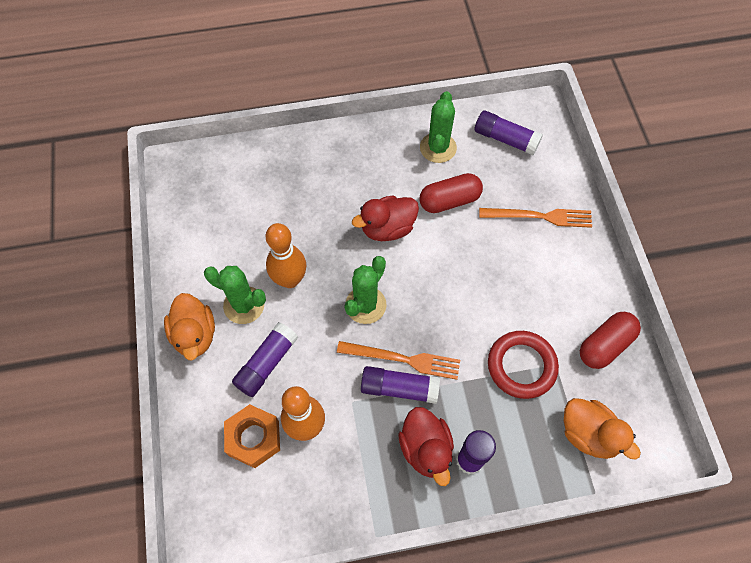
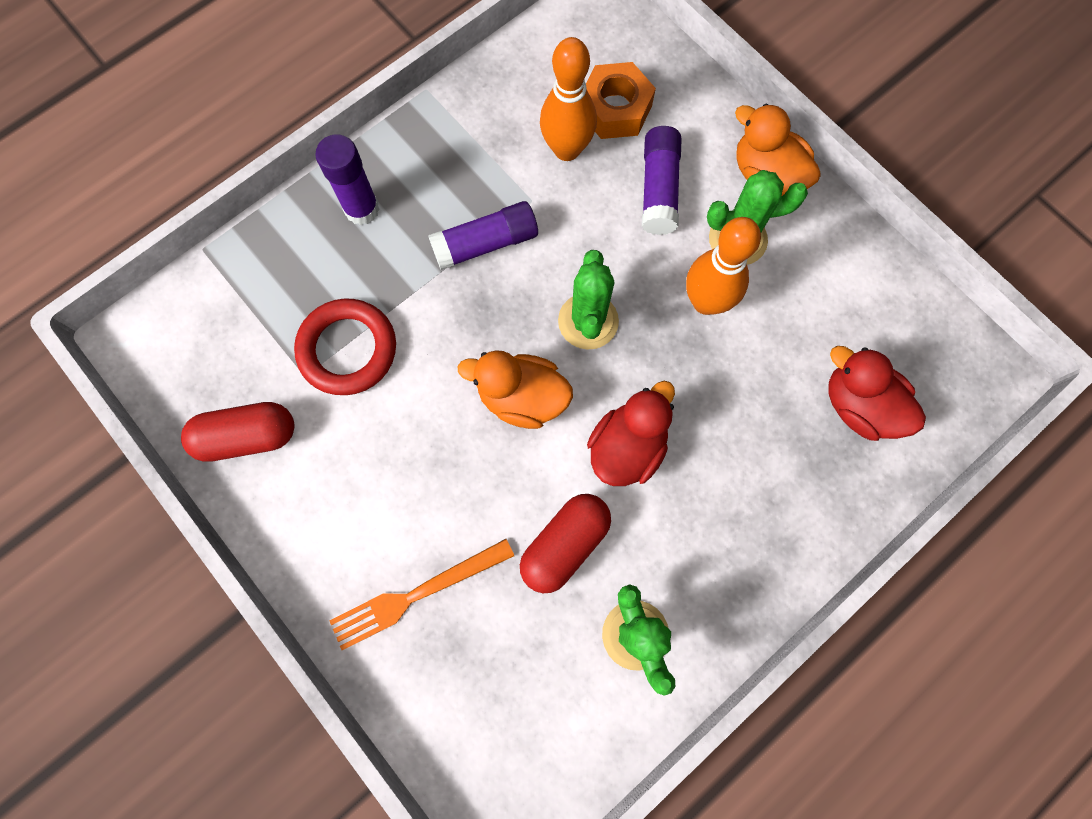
camera: 150 degrees right, 10 degrees up
orange fork [337,341,460,380] -> none
red duck [398,407,454,486] -> red duck moved to [828,346,926,441]
purple glue stick [474,110,543,155] -> none
orange duck [564,398,641,460] -> orange duck moved to [457,350,573,429]
red capsule [580,312,641,369] -> red capsule turned 60 degrees clockwise [181,402,294,462]

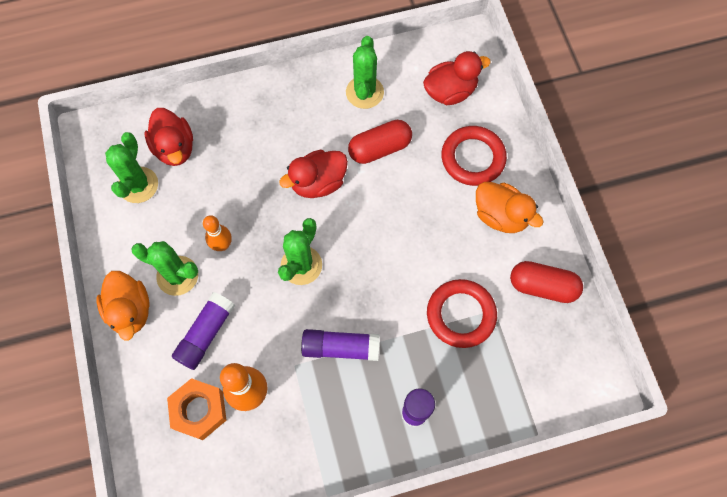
camera: 155 degrees left, 5 degrees down
orange fork [330,539,514,650] -> red ring [441,126,507,186]
orange duck [457,350,573,429] -> orange duck moved to [476,182,544,233]
orange bowling pin [686,217,761,315] -> orange bowling pin [203,215,232,251], size x0.64
none -> green cactus [105,132,158,203]
none -> red duck [423,51,491,105]

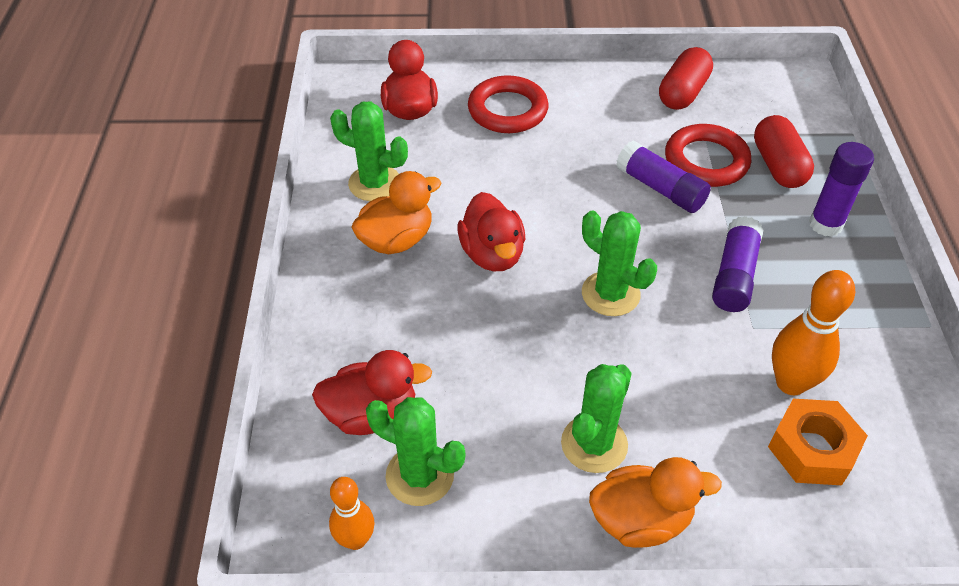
camera: 75 degrees left, 20 degrees down
purple glue stick [172,292,235,370] -> purple glue stick moved to [616,141,711,213]
orange bowling pin [203,215,232,251] -> orange bowling pin moved to [329,477,375,550]
red capsule [348,120,412,164] -> red capsule moved to [754,115,814,188]
orange duck [476,182,544,233] -> orange duck moved to [351,171,441,254]

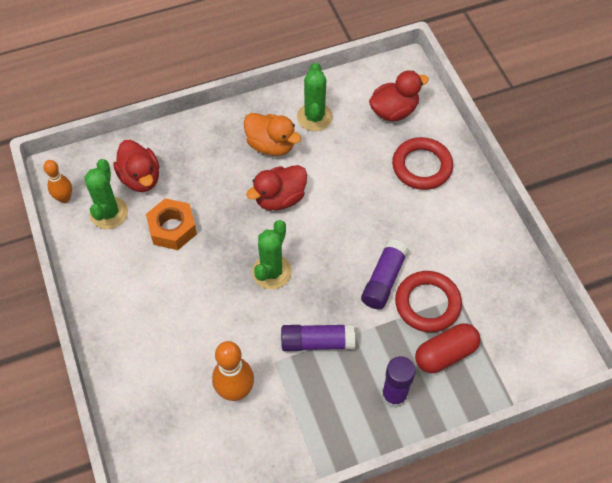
camera: 70 degrees right, 10 degrees up
green cactus [561,364,632,473] -> none
orange duck [589,457,722,548] -> none
red capsule [659,47,713,110] -> none
orange nut [768,399,868,485] -> orange nut moved to [146,198,197,250]

